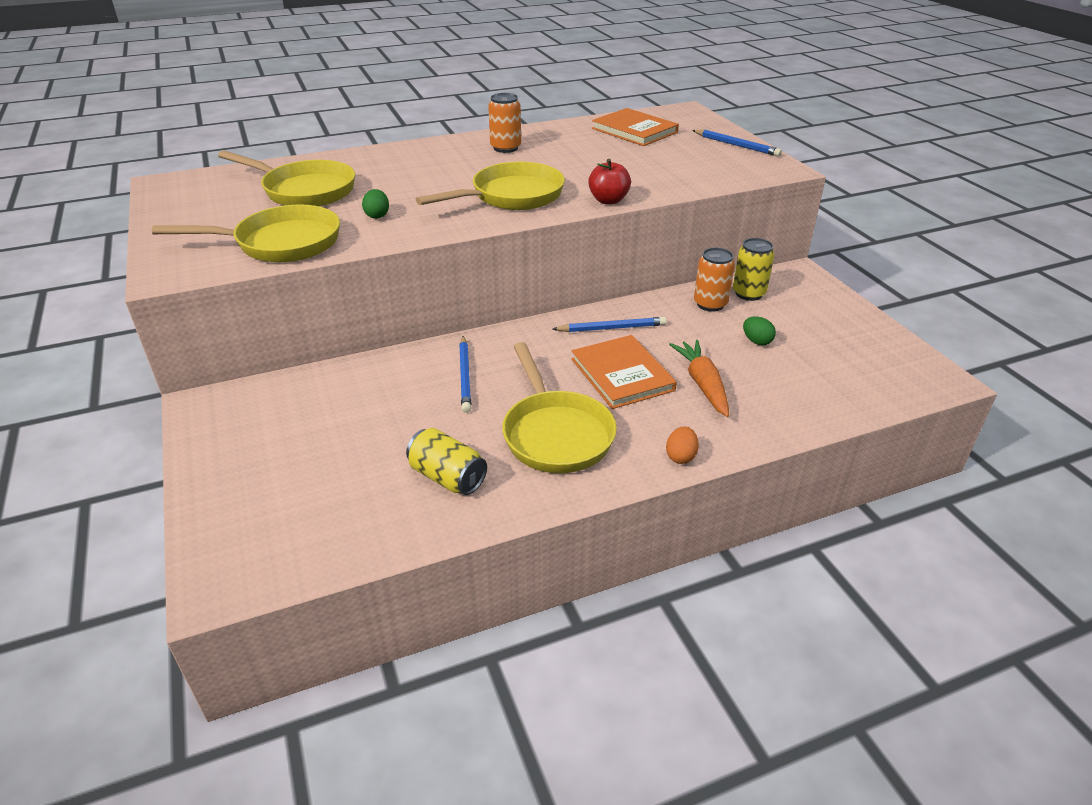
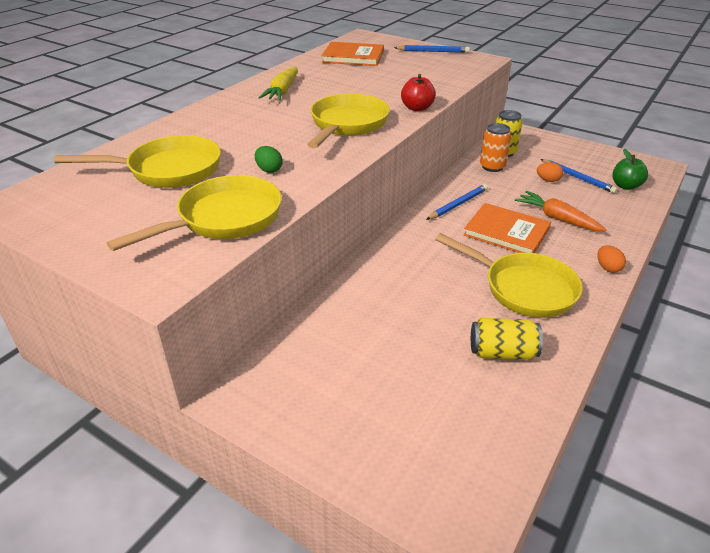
camera: 35 degrees left, 0 degrees up
blue pencil [459,336,471,413] -> blue pencil moved to [541,159,618,193]
orange can [488,93,521,153] -> yellow carrot [258,67,298,100]
green egg [743,317,776,345] -> orange egg [537,162,563,182]
none -> green apple [613,149,648,190]

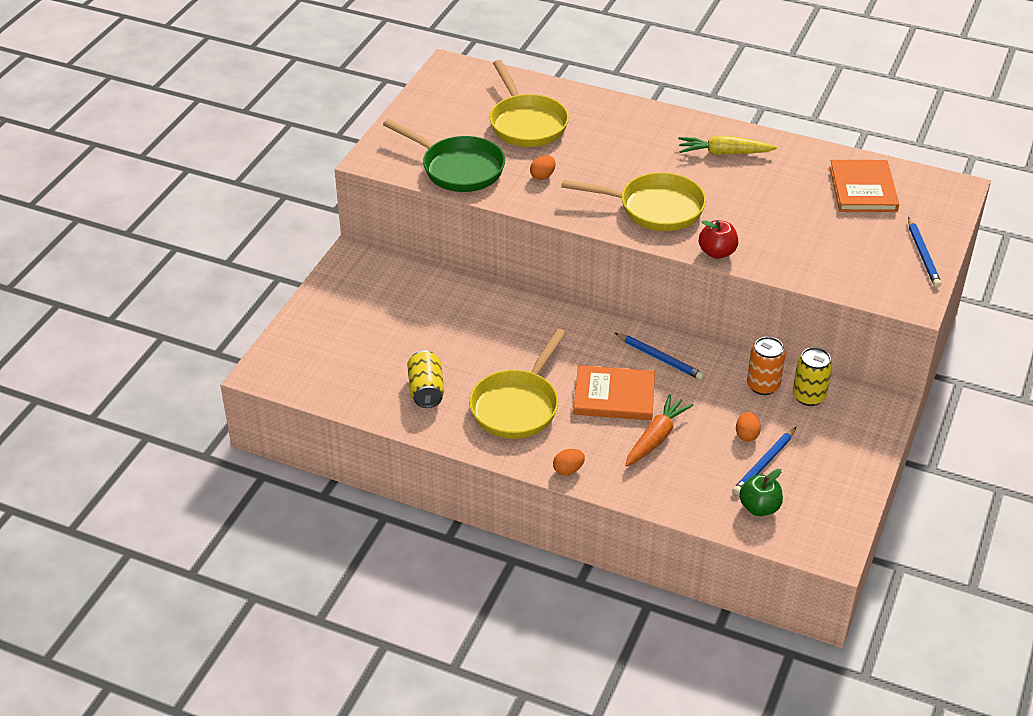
camera: 80 degrees right, 5 degrees up
yellow pan [107,175,282,251] -> green pan [383,119,505,192]
green egg [255,146,283,173] -> orange egg [530,155,556,180]
orange book [463,203,551,253] -> orange book turned 75 degrees clockwise [573,365,655,420]

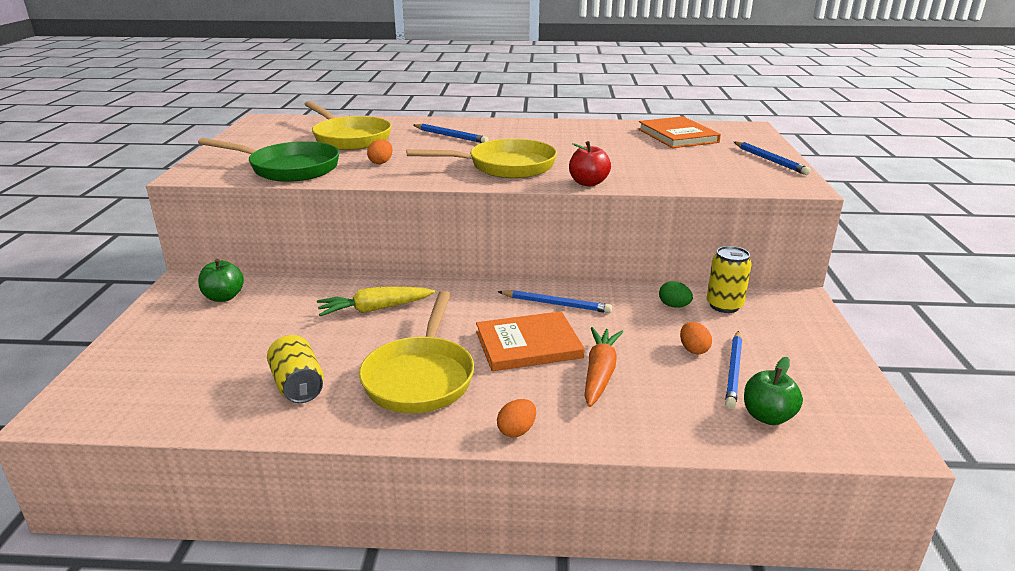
camera: 20 degrees left, 15 degrees down
yellow carrot [678,136,777,155] -> yellow carrot moved to [317,287,435,316]
orange can [747,337,785,395] -> green egg [659,281,693,308]
none -> green apple [198,259,244,302]
none -> blue pencil [413,124,489,143]

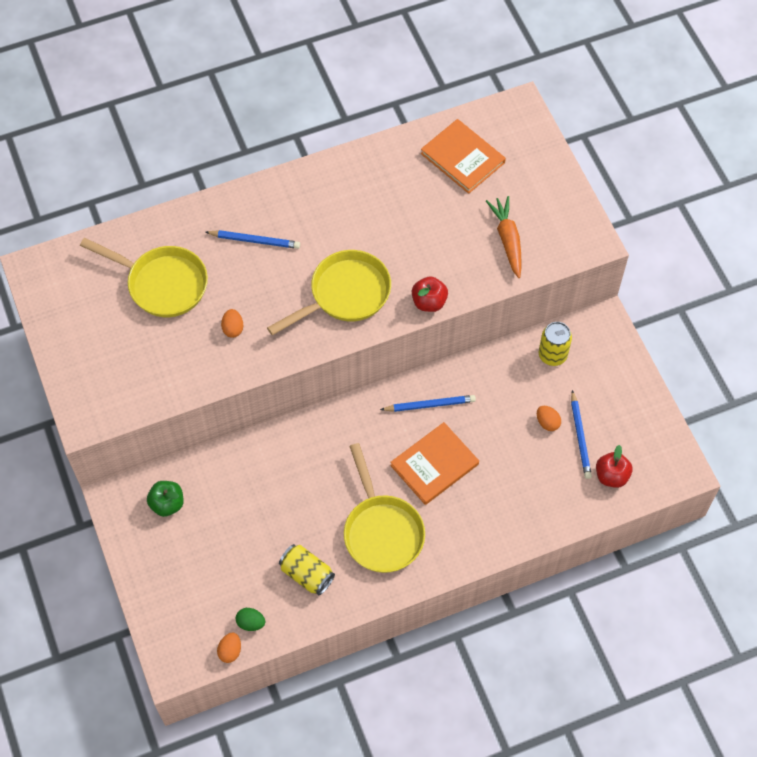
camera: 25 degrees left, 35 degrees up
green pan [198,138,339,182] -> none
yellow carrot [317,287,435,316] -> none
orange egg [497,399,536,438] -> orange egg moved to [217,632,241,663]
orange carrot [584,327,623,407] -> orange carrot moved to [486,196,521,278]
green egg [659,281,693,308] -> green egg moved to [236,608,265,631]
blue pencil [734,141,811,175] -> none
green apple [744,357,803,425] -> red apple [596,445,632,488]

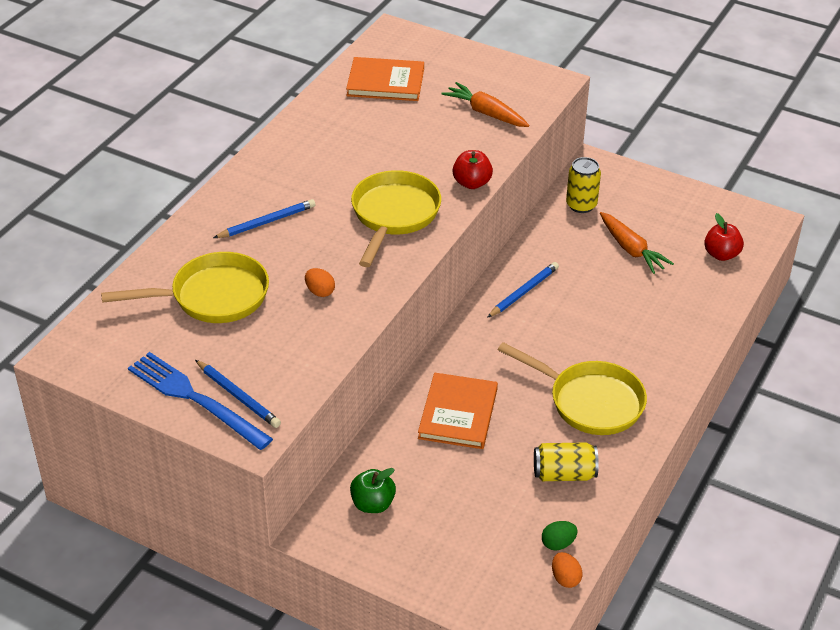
camera: 40 degrees left, 20 degrees down
orange book [390,422,479,505] -> orange book moved to [418,373,498,449]
orange egg [537,406,561,431] -> orange carrot [600,212,674,274]
blue pencil [571,390,592,479] -> blue pencil moved to [195,360,281,428]
none -> blue fork [128,352,273,450]

